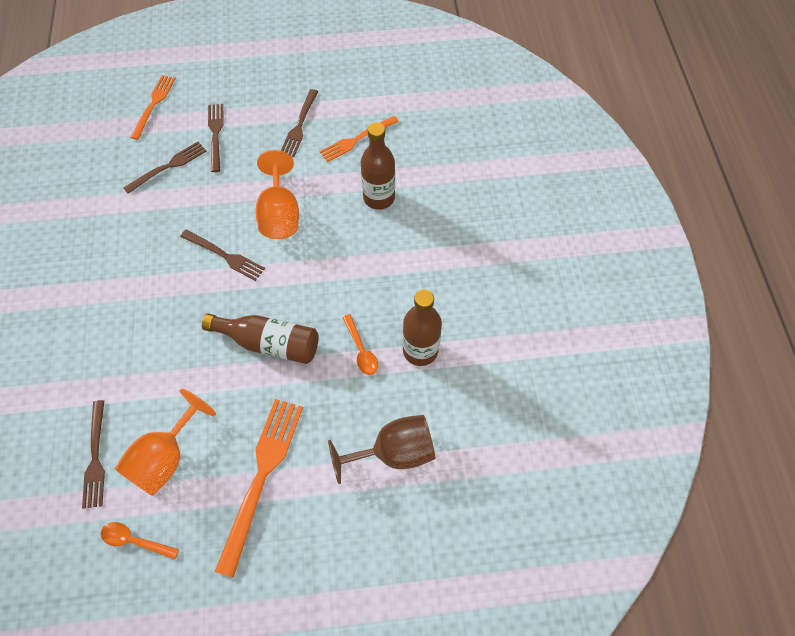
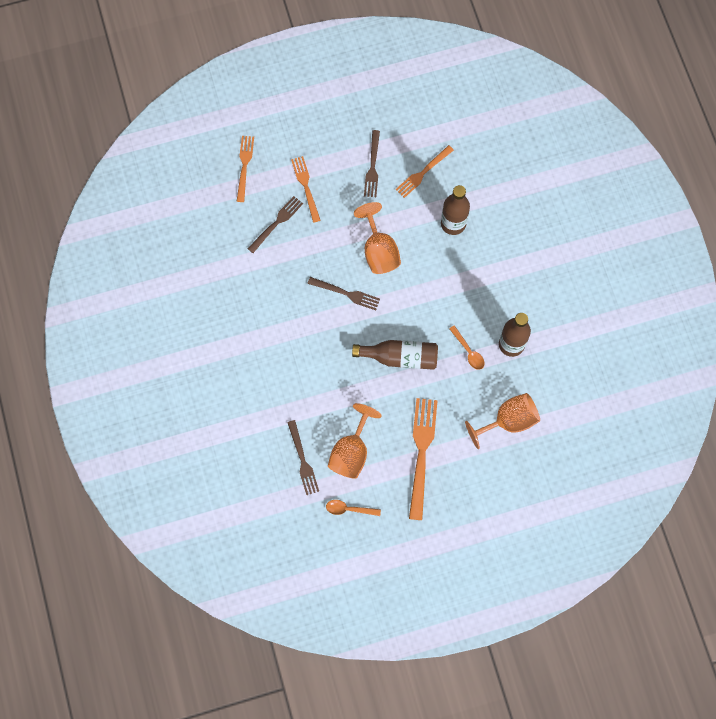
camera: 10 degrees left, 10 degrees up
brown fork [208,104,224,172] -> orange fork [291,156,321,223]
brown goblet [328,415,435,484] -> orange goblet [465,393,540,449]

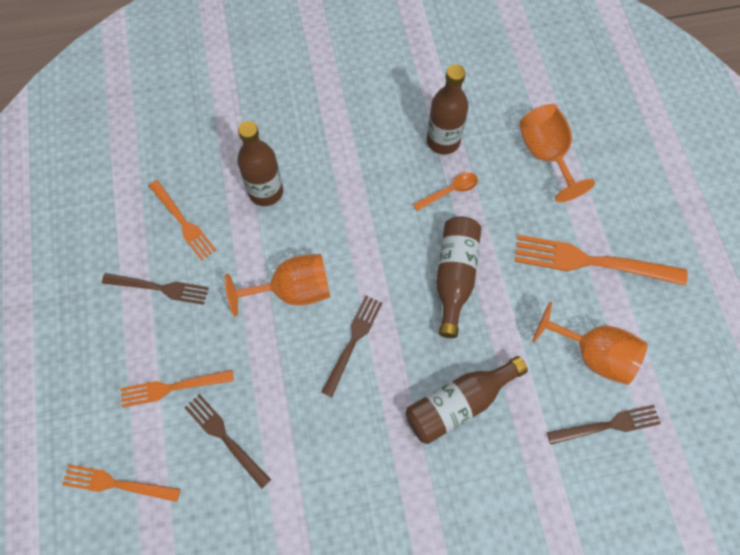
camera: 85 degrees left, 5 degrees down
orange spoon [326,500,381,516] -> none
none -> brown bottle [405,356,528,444]

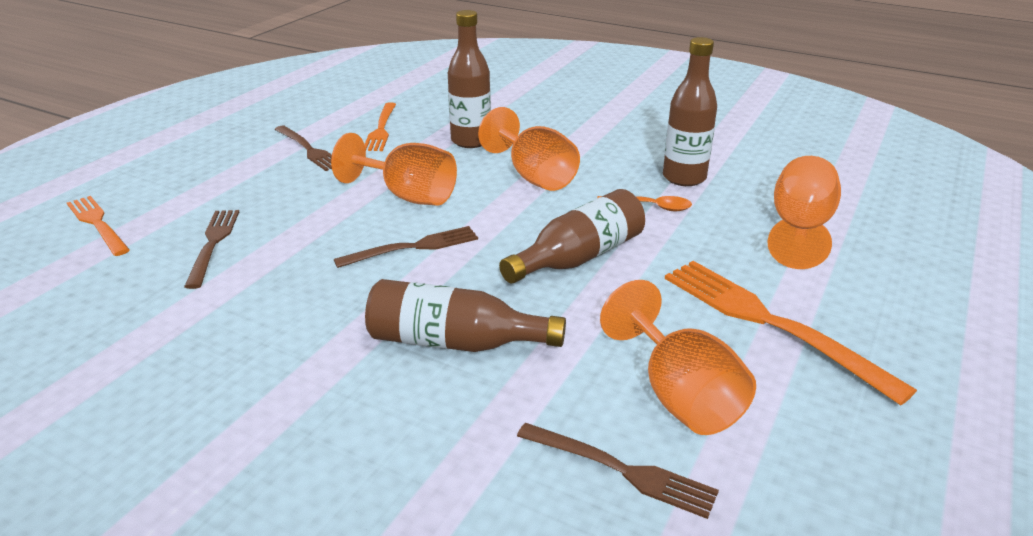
camera: 40 degrees right, 35 degrees down
orange fork [121,370,234,408] -> none
none -> orange goblet [478,107,580,191]

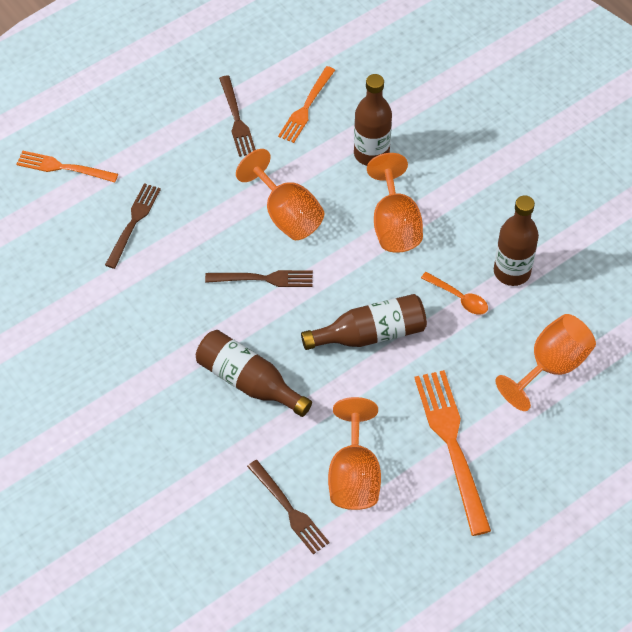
camera: 25 degrees right, 25 degrees up
orange fork [67,196,130,256] -> orange fork turned 60 degrees counterclockwise [16,151,118,182]

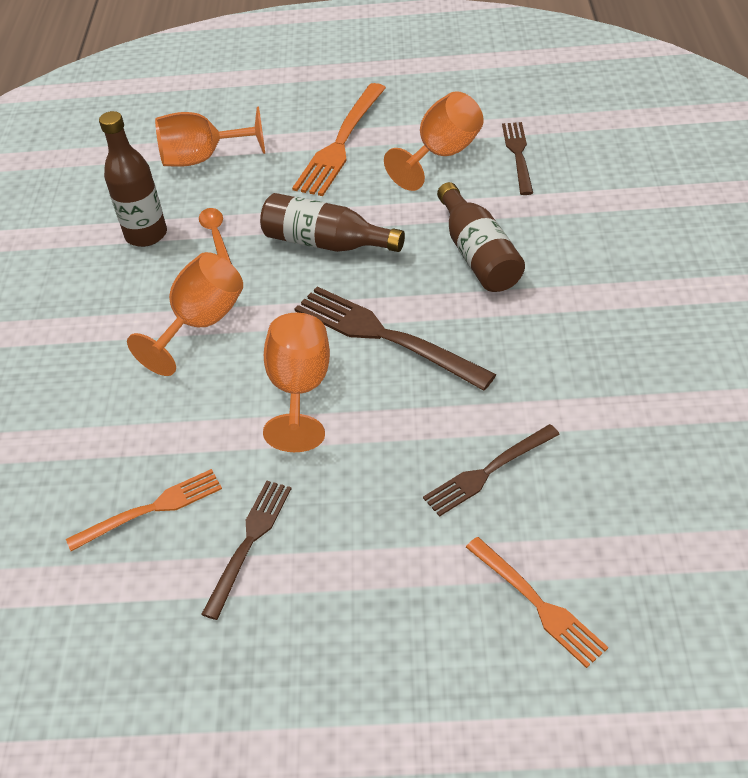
camera: 140 degrees left, 10 degrees down
brown fork [205,270,313,287] -> brown fork [294,286,496,390], size x1.61
brown bottle [354,74,392,166] -> none

